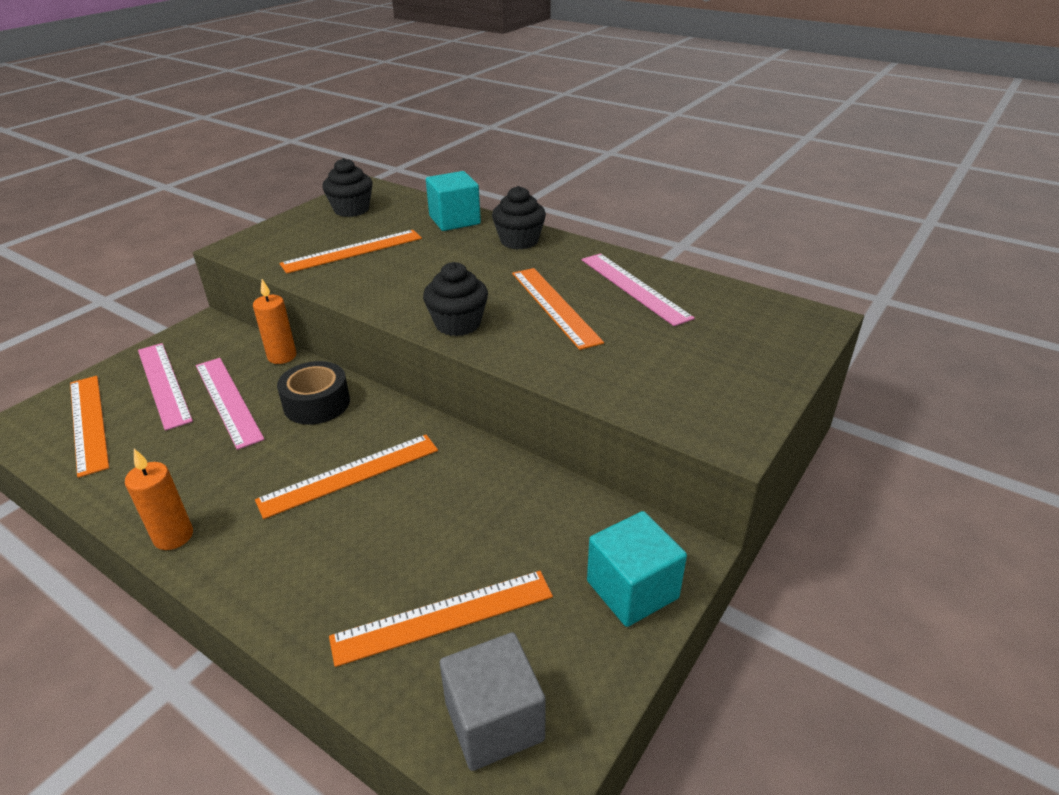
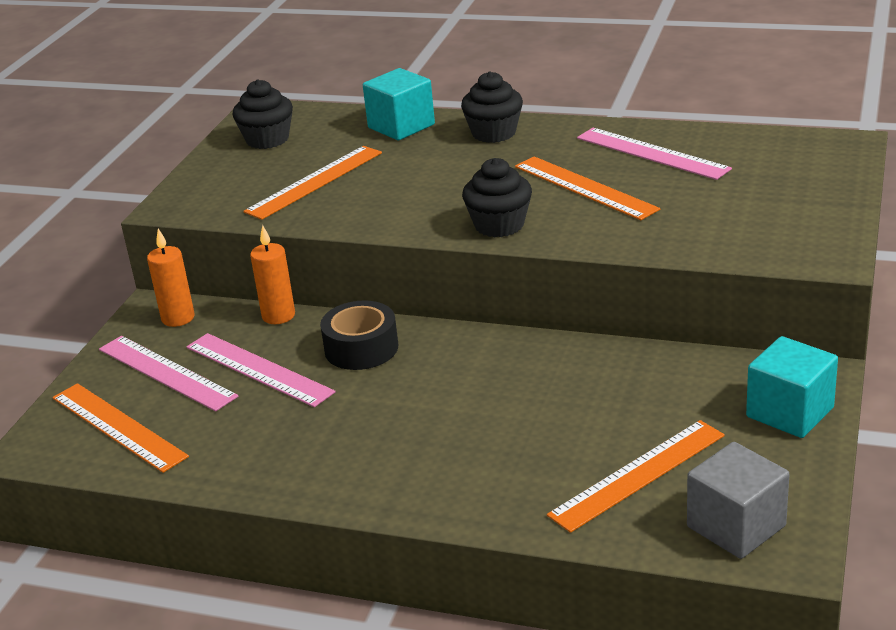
camera: 15 degrees left, 5 degrees down
orange candle [125,449,193,550] -> orange candle moved to [147,229,195,327]
orange ruler [255,434,438,519] -> none

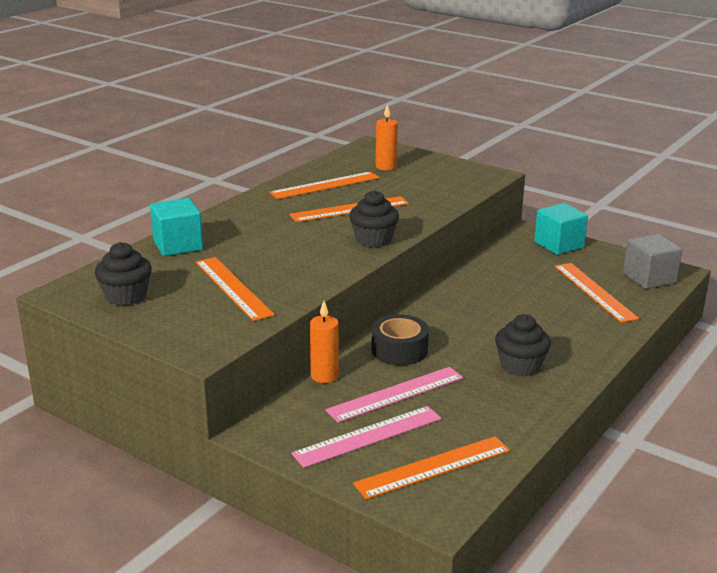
camera: 75 degrees left, 5 degrees down
orange candle [147,229,195,327] -> orange candle moved to [376,104,398,170]
black cupcake [461,71,523,143] -> black cupcake moved to [495,314,551,377]
pink ruler [577,128,732,180] -> orange ruler [269,172,379,199]

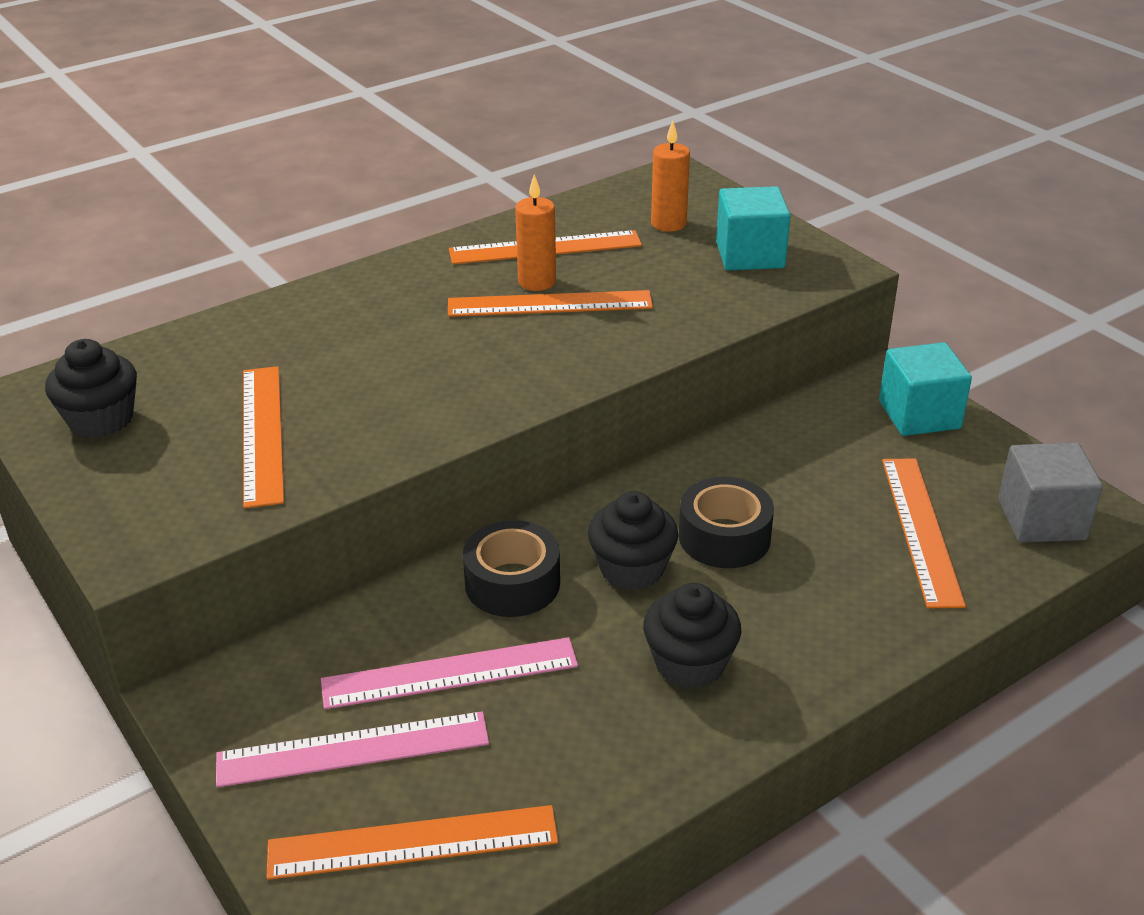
camera: 20 degrees right, 10 degrees up
turquoise cube [150,198,203,256] -> turquoise cube moved to [716,186,791,271]
orange candle [310,301,339,383] -> orange candle moved to [515,174,556,291]
black cupcake [349,190,399,248] -> black cupcake moved to [588,491,678,590]
none -> black tape [679,477,774,568]

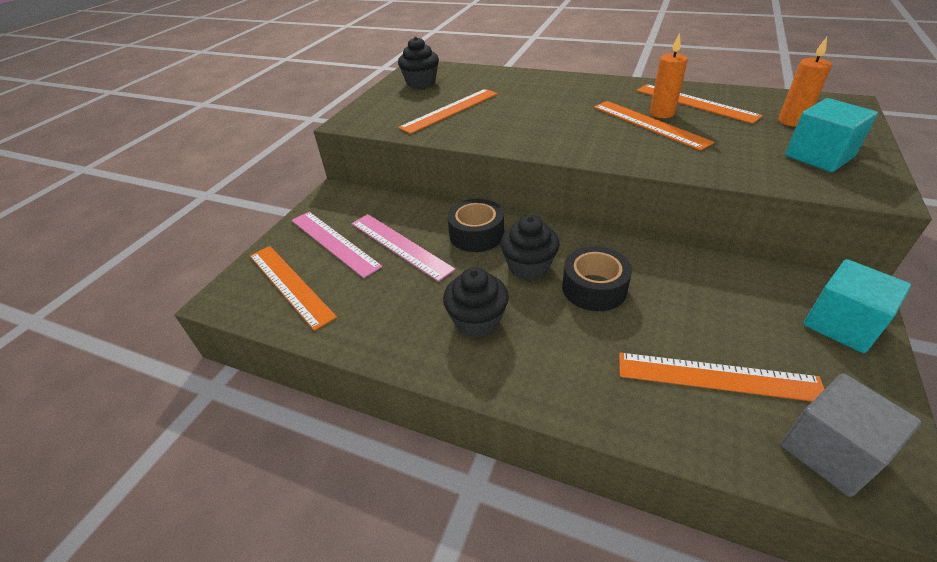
camera: 60 degrees right, 5 degrees up
orange ruler [882,459,966,608] -> orange ruler turned 45 degrees clockwise [619,353,824,401]

